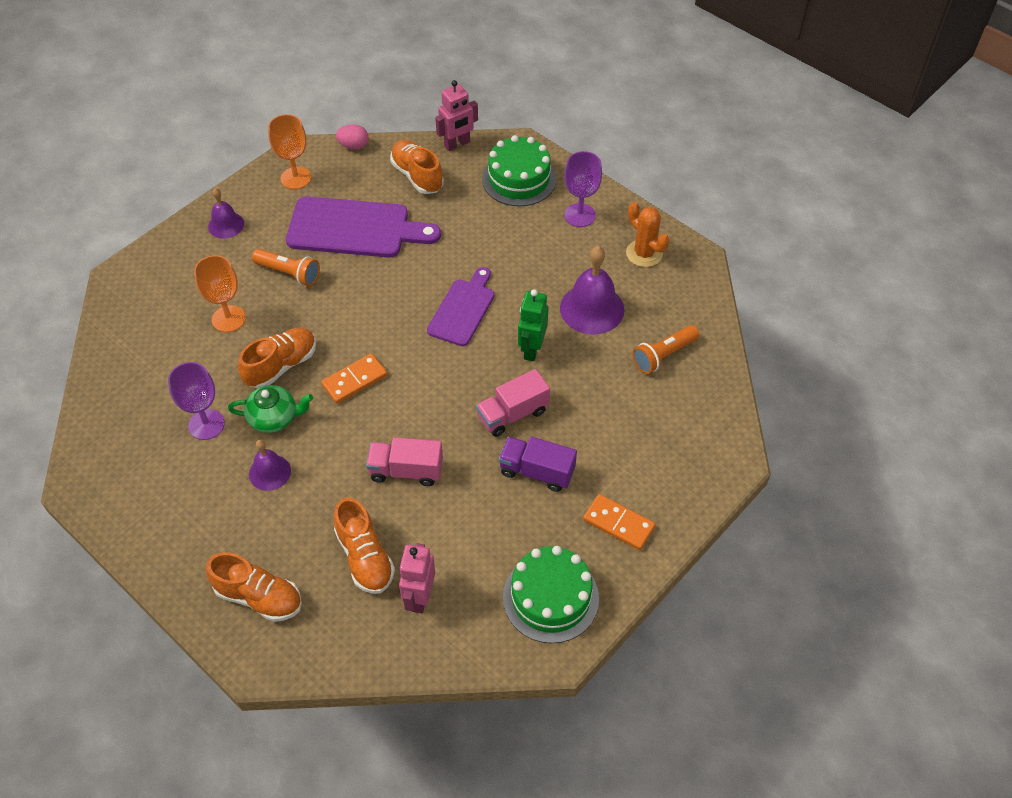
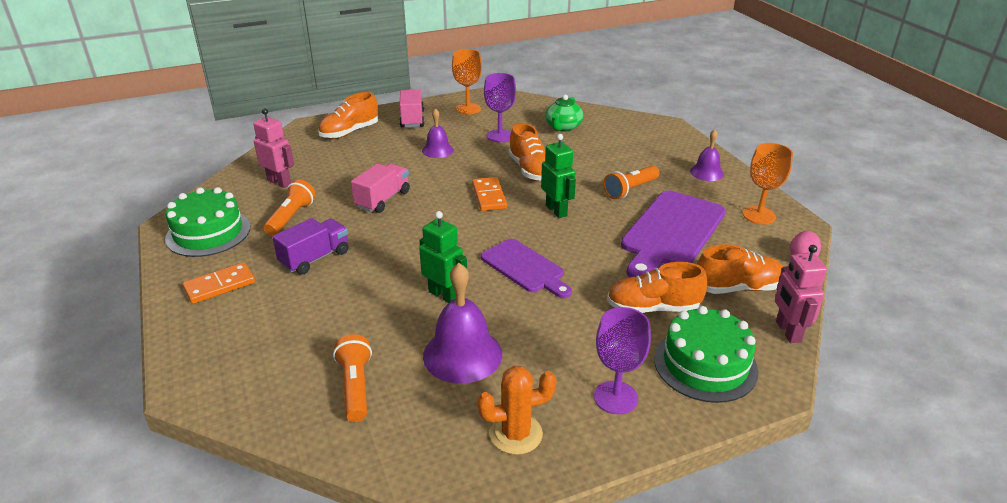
camera: 115 degrees right, 20 degrees down
orange goblet [194,255,246,332] -> orange goblet moved to [452,49,482,115]
green teapot [228,385,313,433] -> green teapot moved to [545,95,583,132]
orange shoe [334,497,395,594] -> orange shoe moved to [607,262,707,313]
pink truck [476,369,550,437] -> pink truck moved to [399,90,425,128]
none -> orange flashlight [264,179,316,236]
none -> green robot [541,134,576,218]

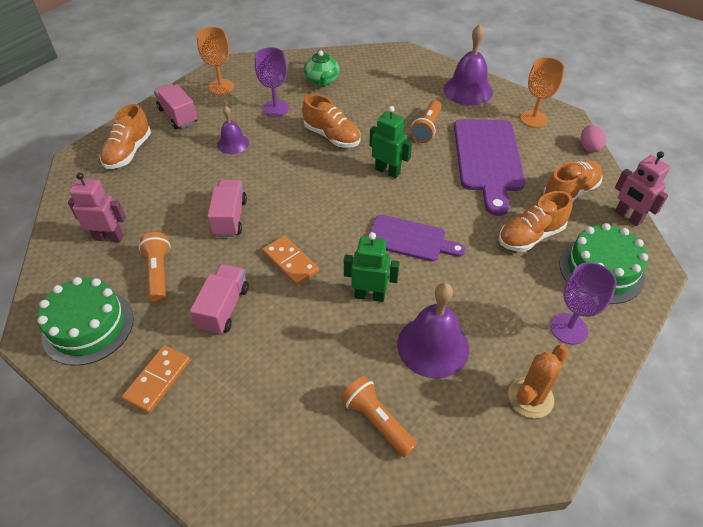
camera: 30 degrees left, 15 degrees up
purple truck [272,218,349,275] -> pink truck [190,264,249,335]
orange domino [472,177,507,211] -> orange domino moved to [262,236,319,286]
purple bell [690,129,724,181] -> purple bell [444,24,493,106], size x1.71

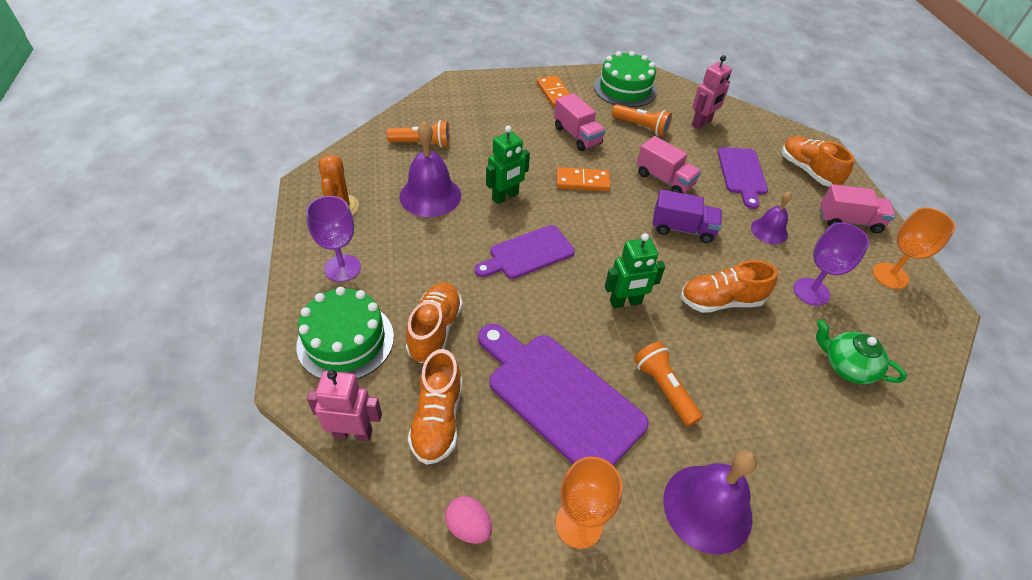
camera: 130 degrees right, 0 degrees up
none -> purple truck [653,189,722,243]
none -> purple cutting board [717,147,768,209]

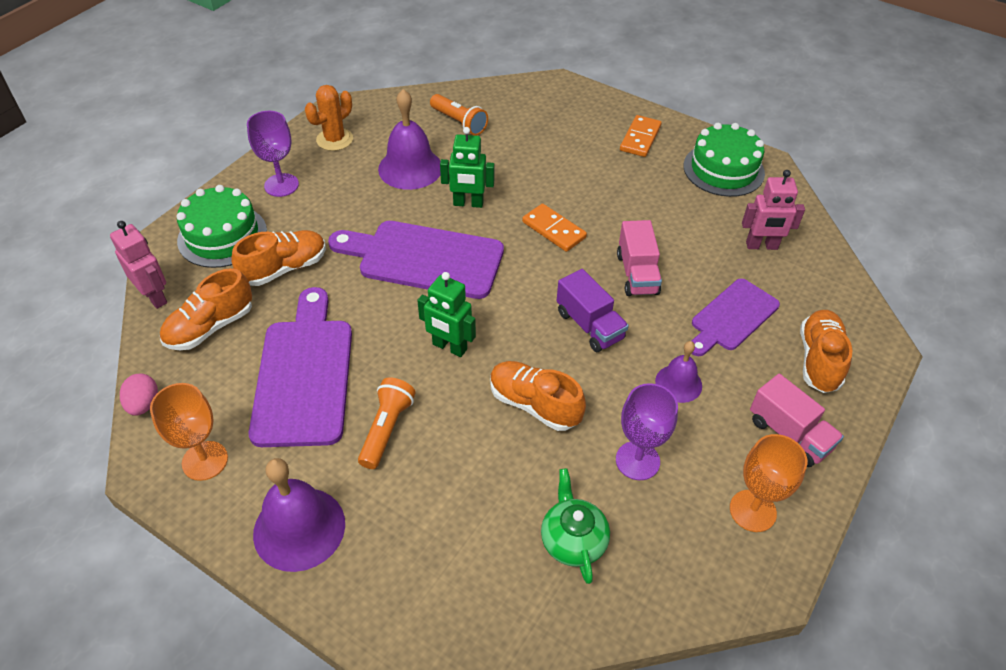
camera: 45 degrees right, 0 degrees up
purple cutting board [475,225,575,279] -> purple cutting board [328,221,504,299], size x1.59
pink truck [554,93,606,151] -> none
orange flashlight [612,104,672,136] -> none

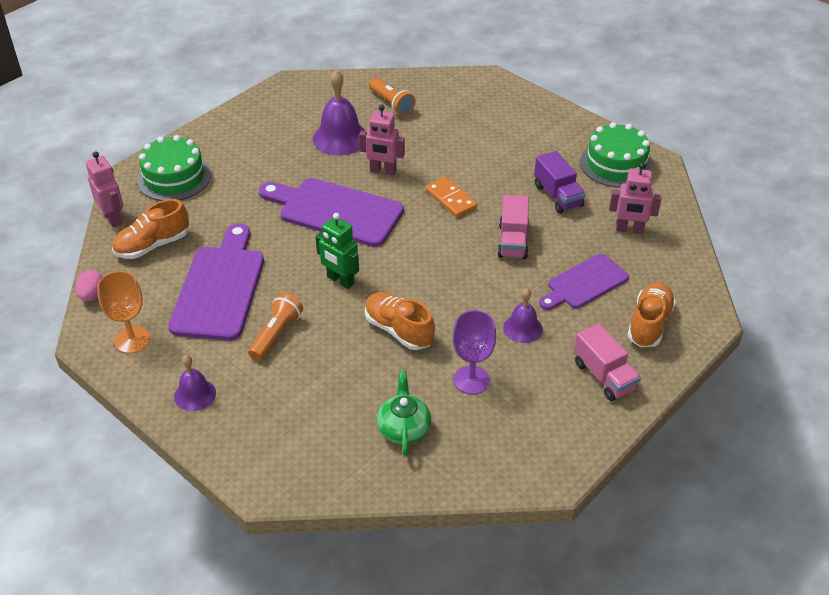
camera: 10 degrees right, 5 degrees down
orange shoe [231,230,326,286] -> none
purple goblet [247,111,299,197] -> none
purple bell [253,458,345,572] -> purple bell [174,355,216,411], size x0.59
orange cactus [305,85,353,151] -> none
green robot [440,127,494,208] -> pink robot [359,105,405,176]
purple truck [557,269,629,352] -> purple truck moved to [534,151,586,213]
orange domino [620,115,662,157] -> none
orange goblet [730,434,807,532] -> none

